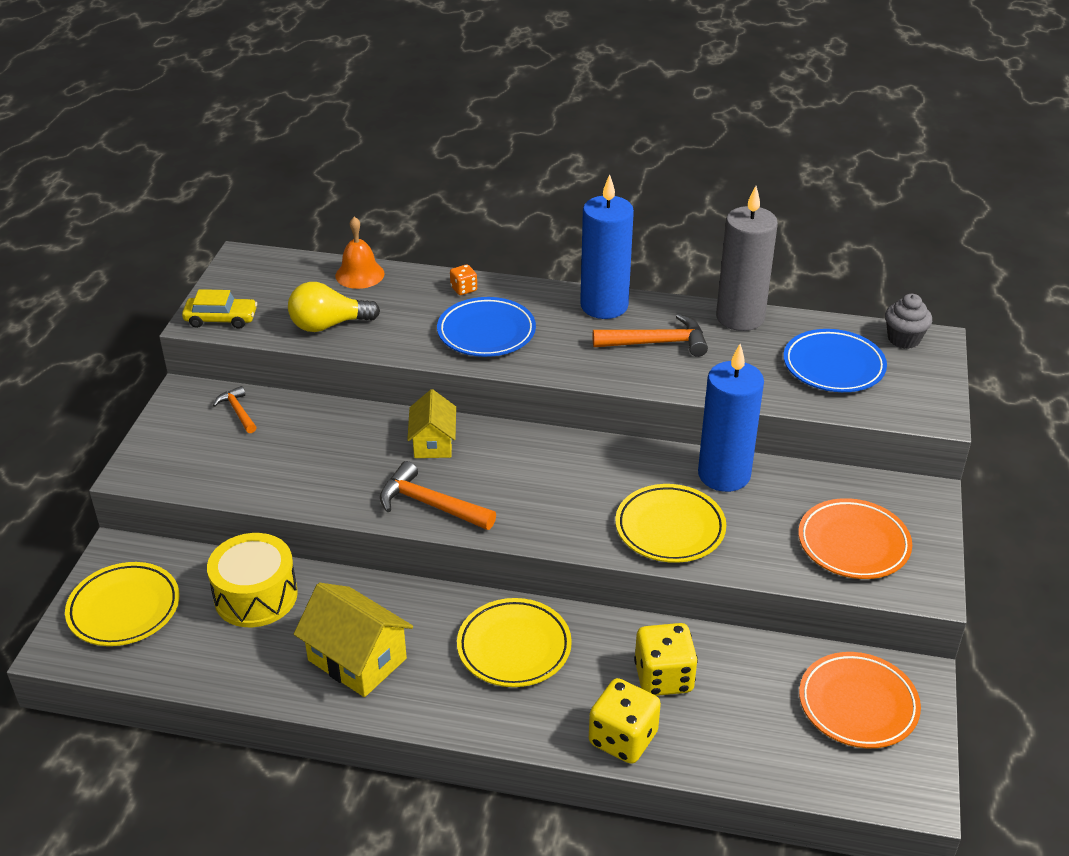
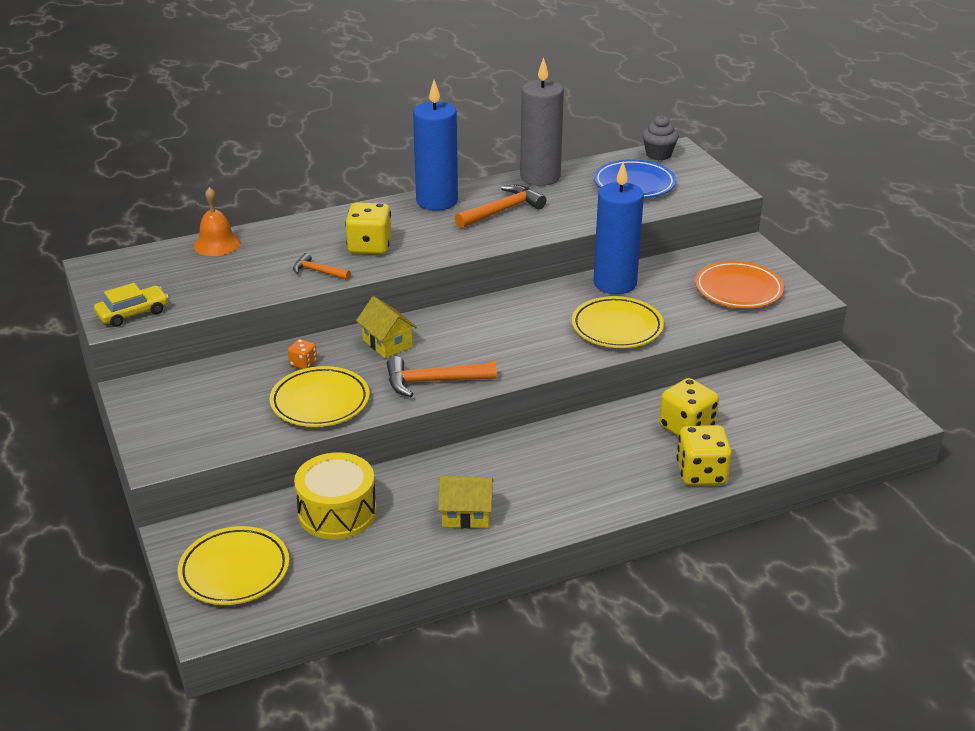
camera: 35 degrees left, 5 degrees down
orange hammer [213,386,257,433] -> orange hammer moved to [293,253,351,280]
yellow light bulb [288,282,380,332] -> none
yellow house [294,583,413,697] -> yellow house [438,476,493,528], size x0.66
blue plate [437,297,536,357] -> yellow dice [345,202,391,254]
orange dice [450,264,477,295] -> orange dice moved to [288,339,317,369]
yellow plate [457,598,572,687] -> yellow plate moved to [270,366,370,427]
orange plate [799,652,921,748] -> none

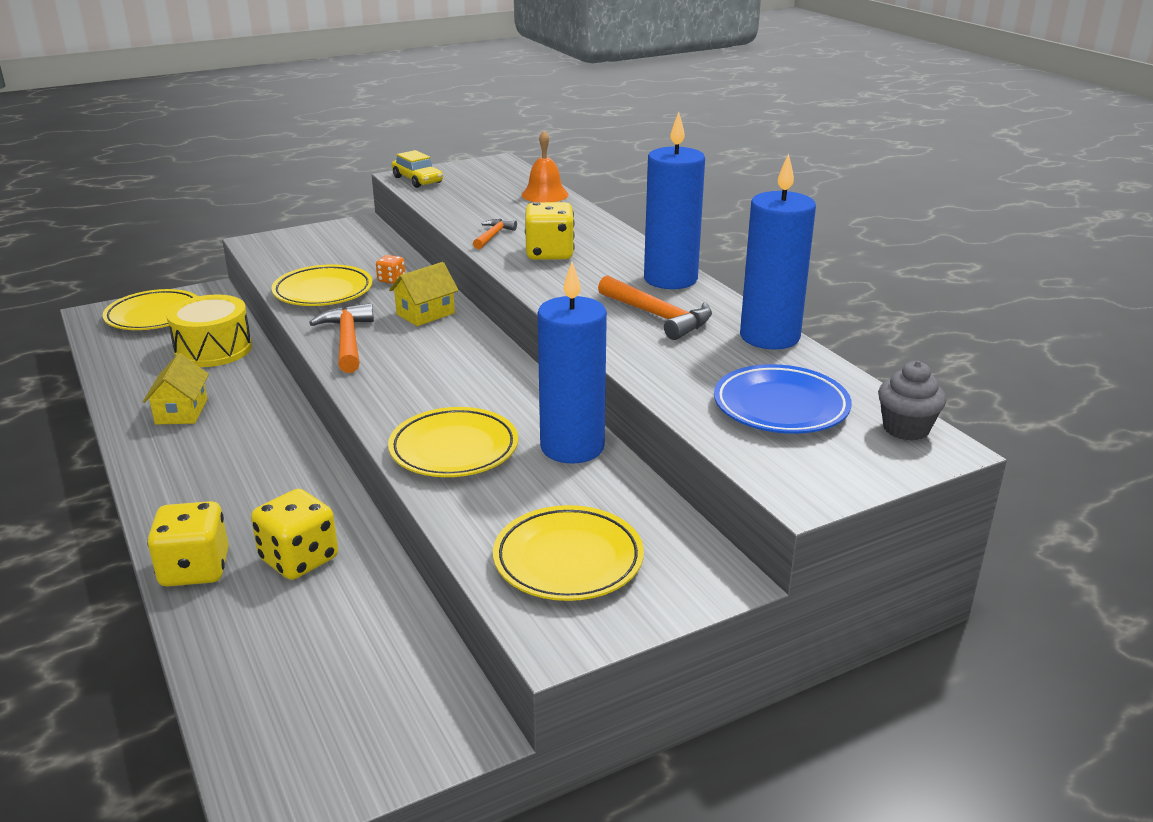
camera: 85 degrees right, 5 degrees down
grey candle [520,57,564,186] -> blue candle [740,153,816,349]
orange plate [695,261,784,308] -> yellow plate [493,505,644,601]

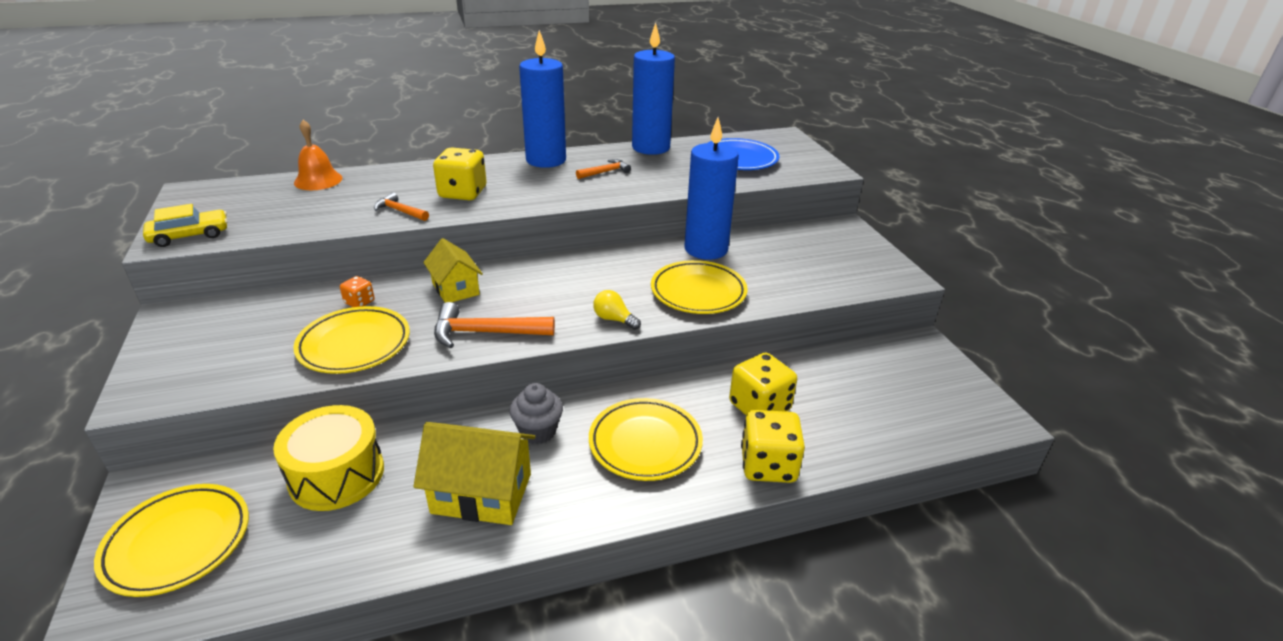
camera: 80 degrees left, 5 degrees up
yellow house [143,353,209,425] -> yellow house [413,422,535,525], size x1.51
yellow plate [493,505,644,601] -> yellow plate moved to [589,398,703,481]
orange hammer [598,275,712,340] -> orange hammer [576,159,631,179], size x0.59
grey cupcake [878,361,946,441] -> grey cupcake moved to [509,383,563,444]
none -> yellow light bulb [593,290,641,330]

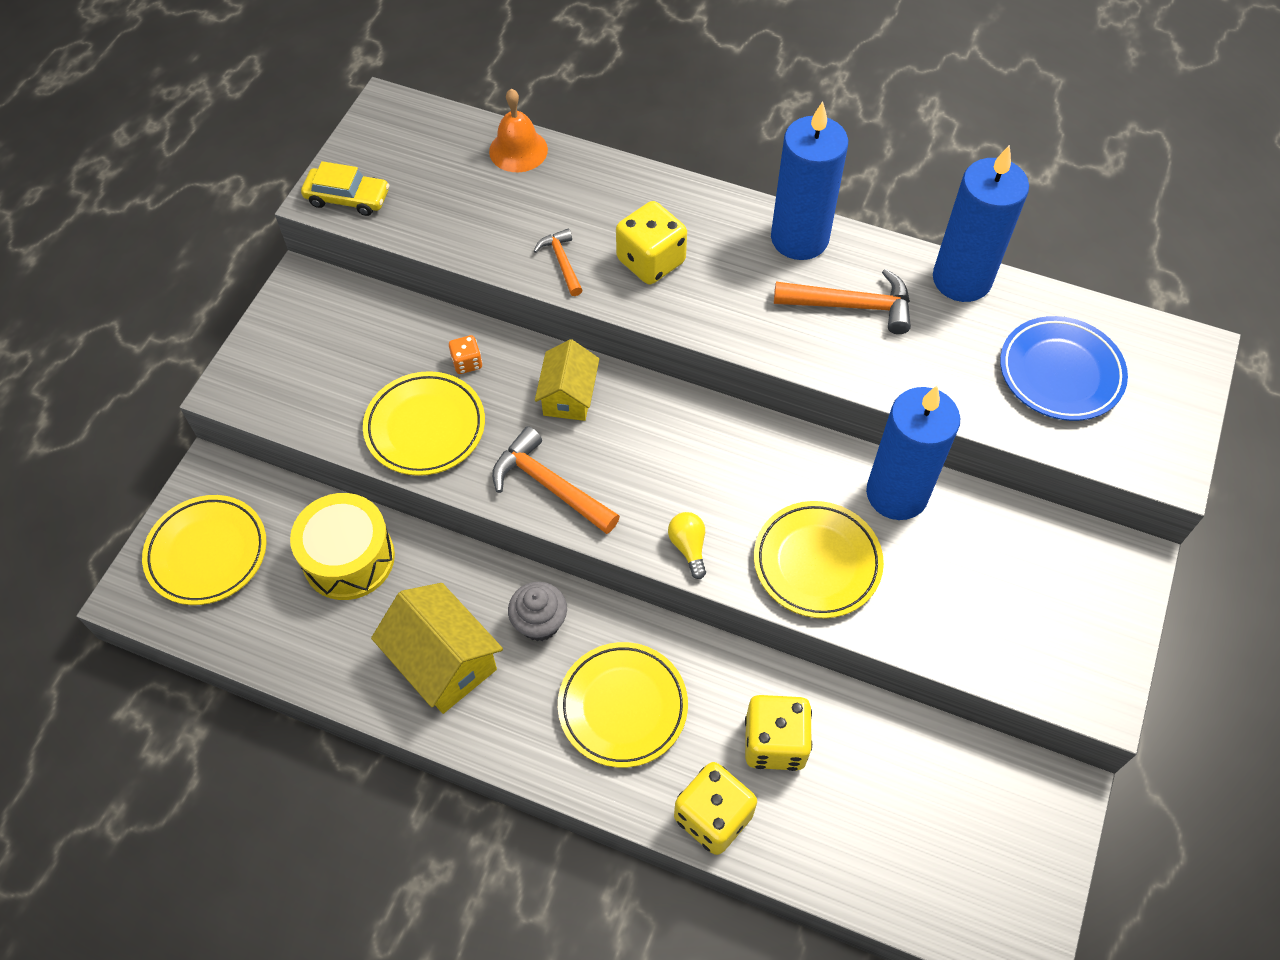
camera: 40 degrees right, 25 degrees up
orange hammer [576,159,631,179] -> orange hammer [774,269,911,334], size x1.70

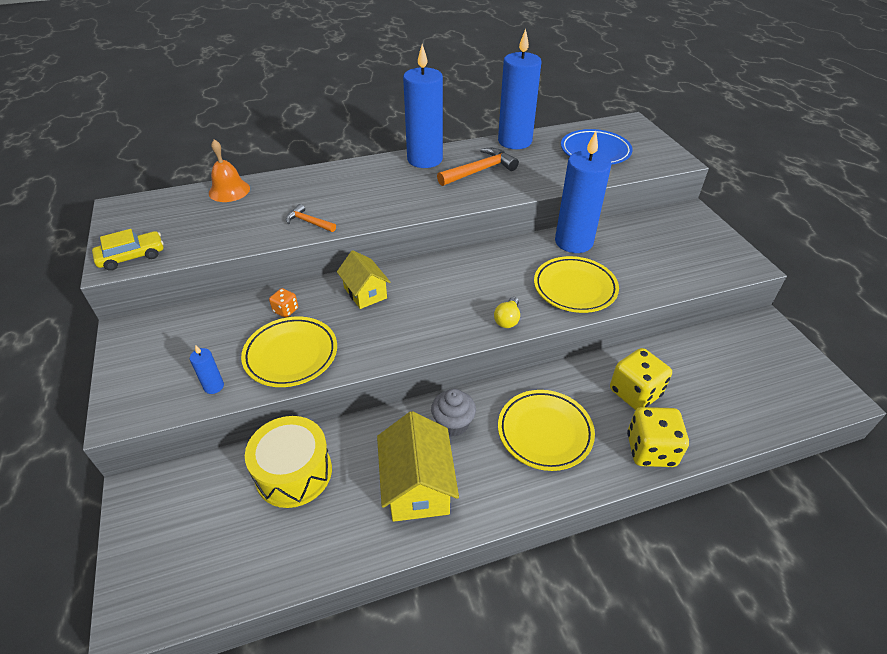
camera: 40 degrees left, 15 degrees down
yellow plate [142,495,267,605] -> none
yellow house [371,583,503,714] -> yellow house turned 75 degrees clockwise [377,411,459,522]
orange hammer [492,426,620,534] -> none
yellow dice [616,201,687,285] -> none
yellow light bulb [668,512,706,579] -> yellow light bulb turned 105 degrees counterclockwise [494,297,520,328]
none -> blue candle [190,345,224,394]

